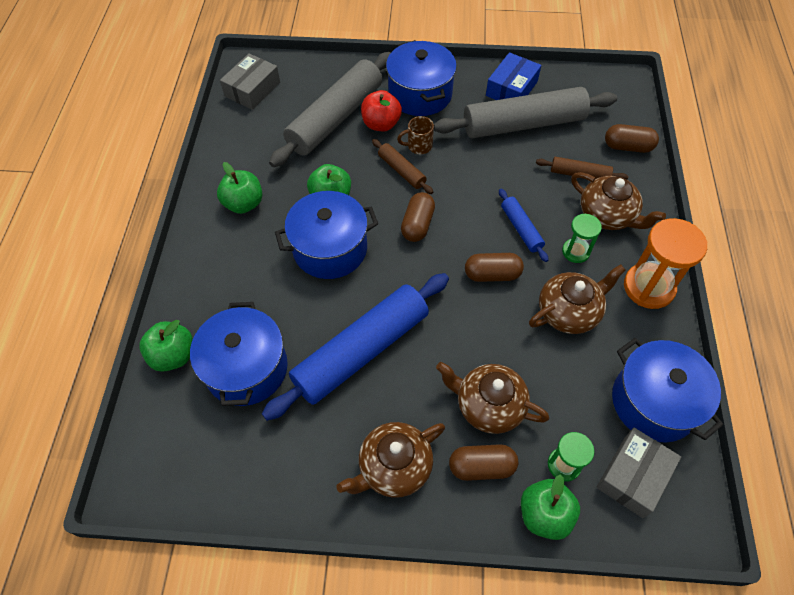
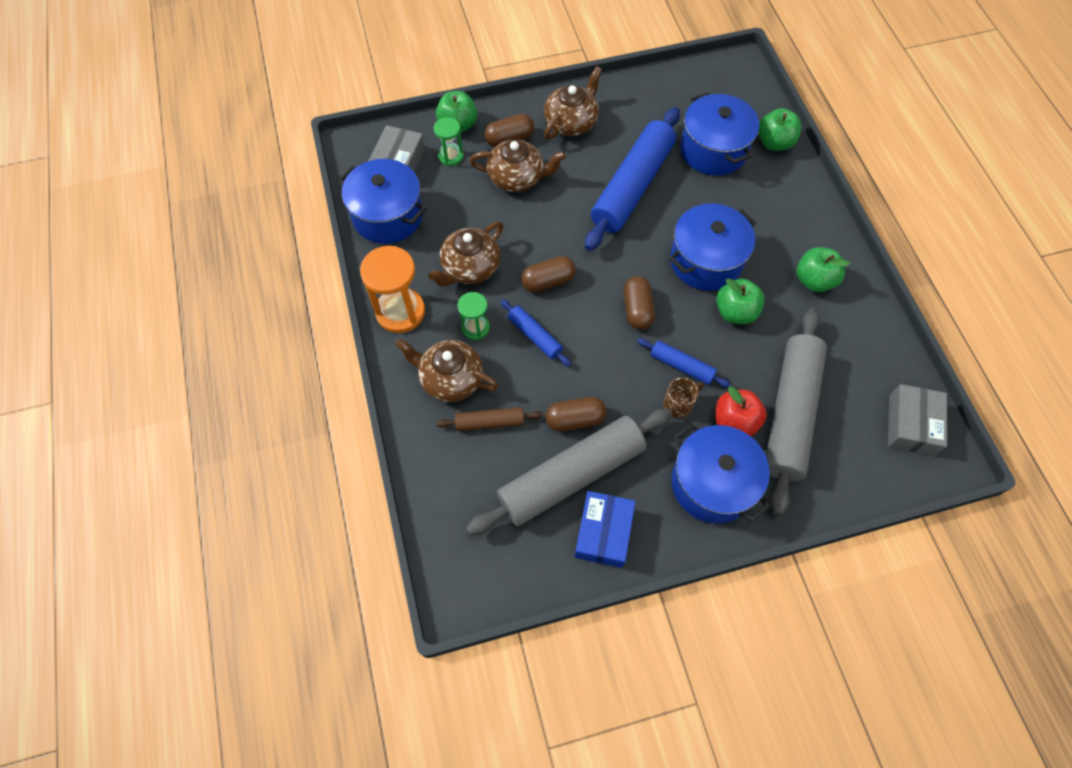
camera: 160 degrees right, 5 degrees up
brown rolling pin [372,139,433,194] -> blue rolling pin [637,338,731,388]
brown capsule [605,124,659,153] -> brown capsule moved to [545,397,607,432]

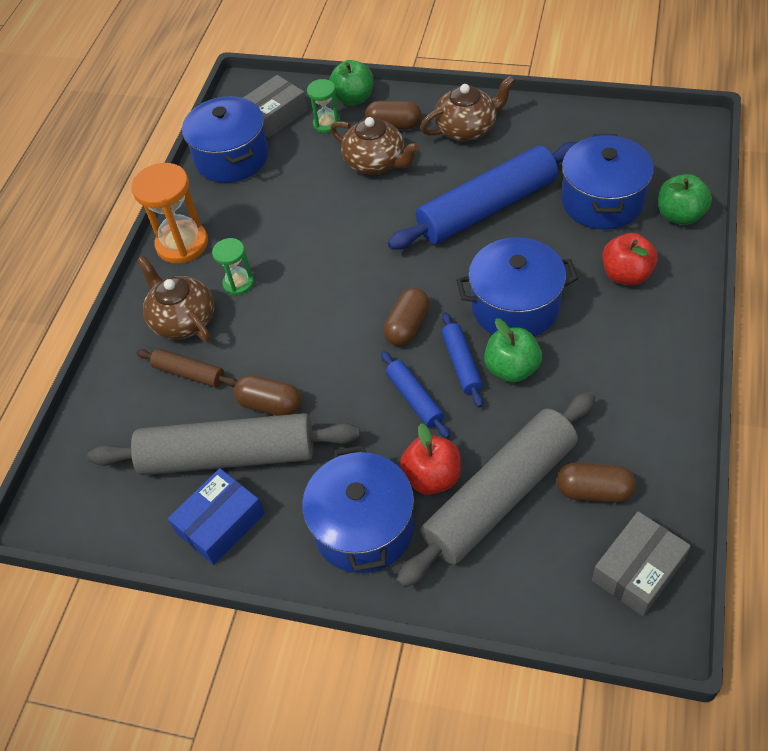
camera: 35 degrees right, 10 degrees down
brown teapot [428,221,503,286] -> none
blue rolling pin [500,299,571,366] -> blue rolling pin moved to [442,312,483,408]
brown capsule [521,256,576,292] -> brown capsule moved to [557,462,636,502]
brown mug [663,378,704,418] -> none
green apple [797,247,850,292] -> none
none -> red apple [602,233,658,285]

